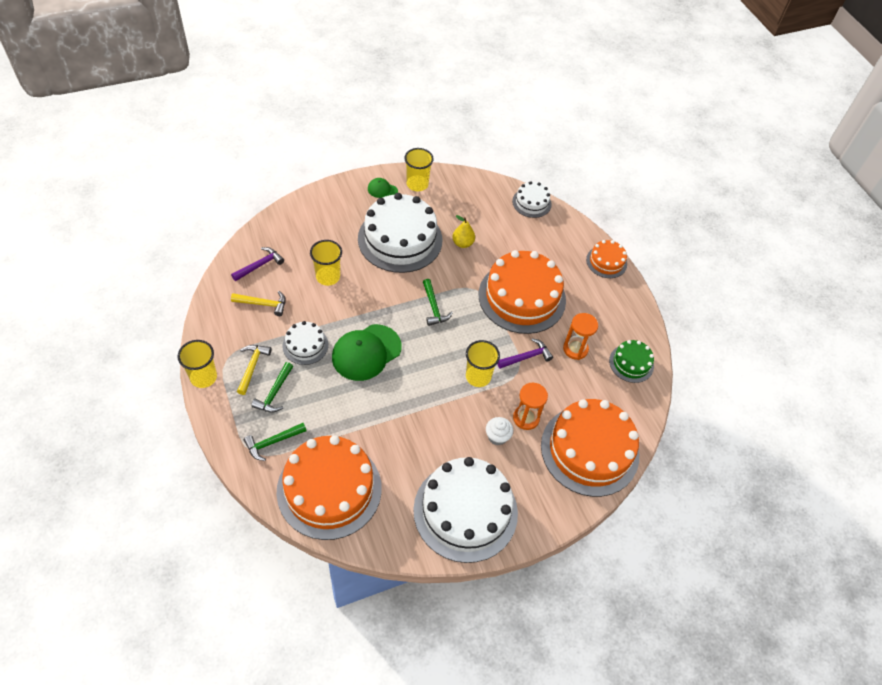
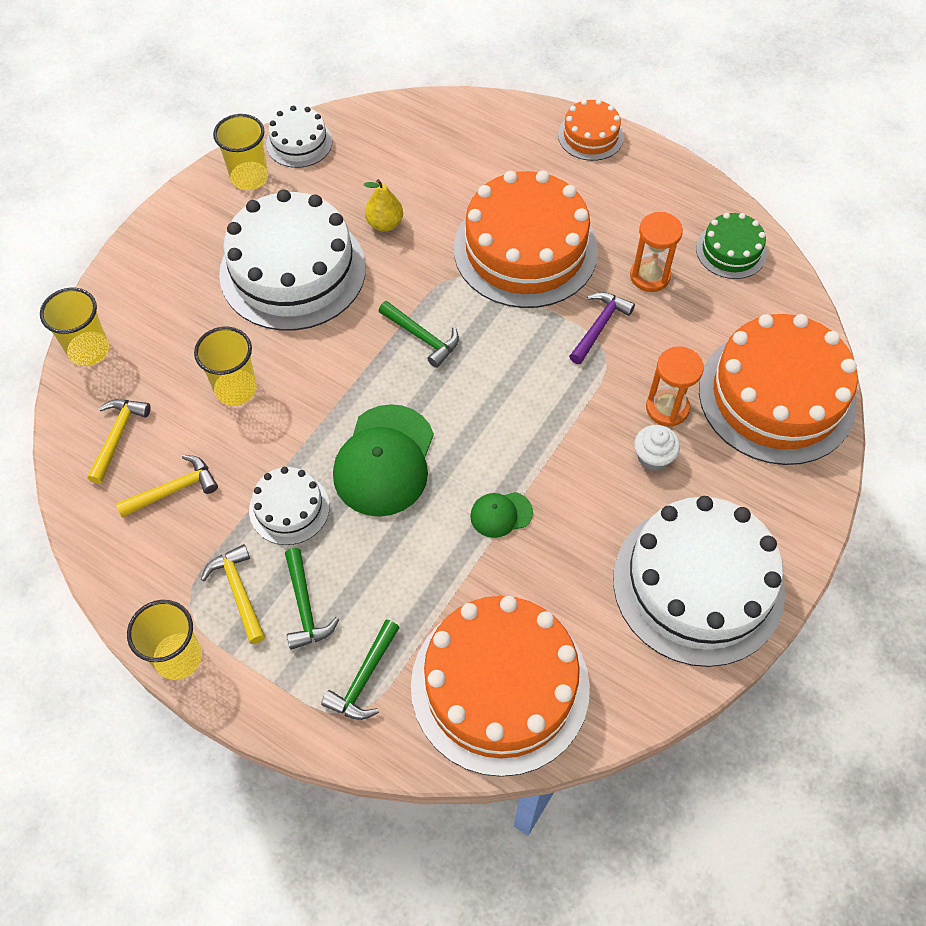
camera: 30 degrees left, 5 degrees up
purple hammer [231,247,284,281] -> yellow hammer [88,399,151,484]
green cap [368,178,398,198] -> green cap moved to [470,492,533,538]
yellow cup [466,340,500,387] -> yellow cup moved to [40,288,109,366]
white cake [512,181,552,218] -> white cake moved to [266,106,332,168]

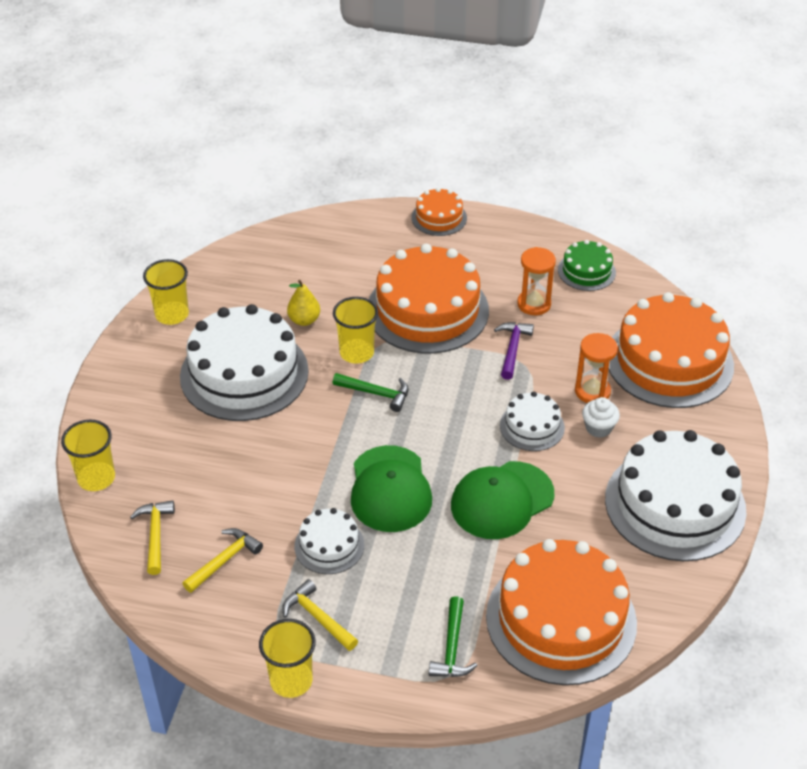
camera: 20 degrees left, 15 degrees down
yellow cup [194,327,257,406] -> yellow cup moved to [333,297,378,364]
white cake [266,106,332,168] -> white cake moved to [500,392,565,451]
green hammer [285,548,339,650] -> none
green cap [470,492,533,538] -> green cap [451,461,554,539], size x2.05

